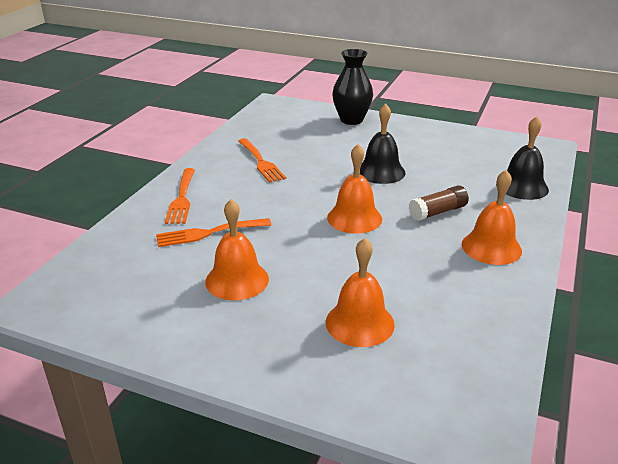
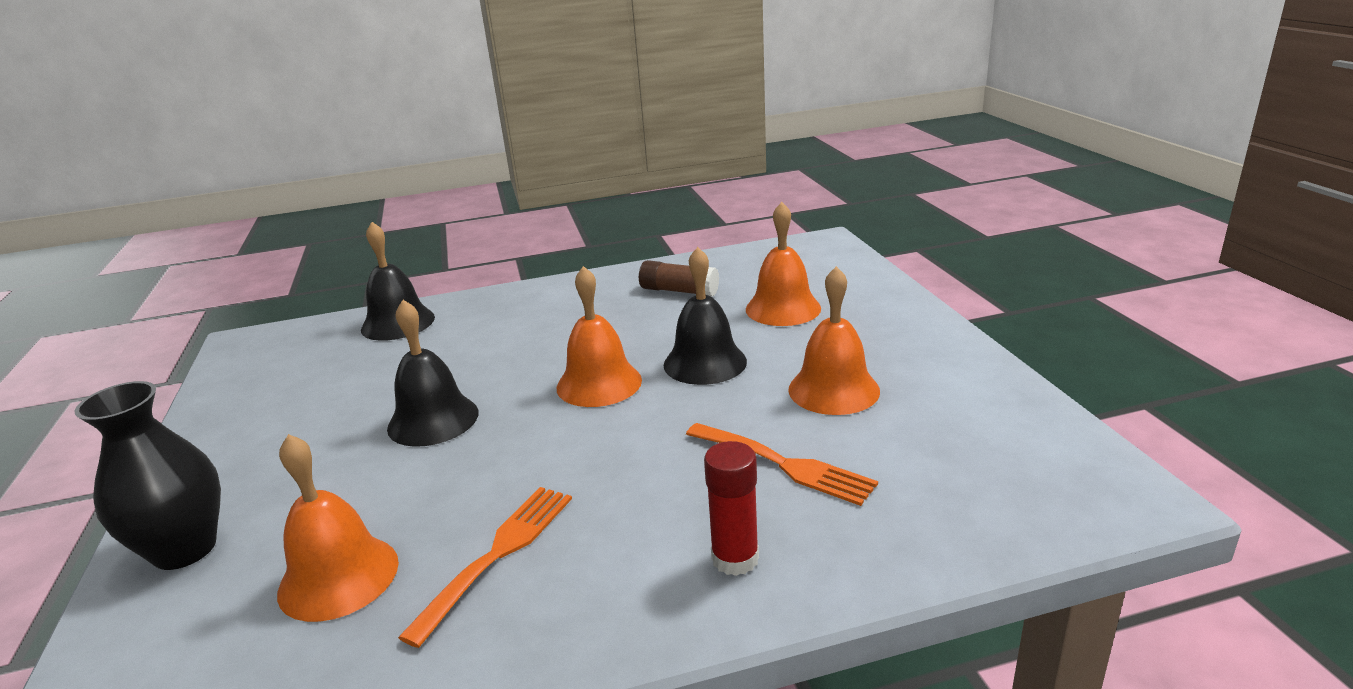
camera: 125 degrees left, 5 degrees down
orange fork [165,168,195,224] -> red glue stick [704,441,759,576]
brown glue stick [409,185,469,221] -> brown glue stick moved to [639,260,719,296]
orange bell [462,170,522,265] -> orange bell moved to [277,434,399,622]
none -> black bell [664,247,747,385]

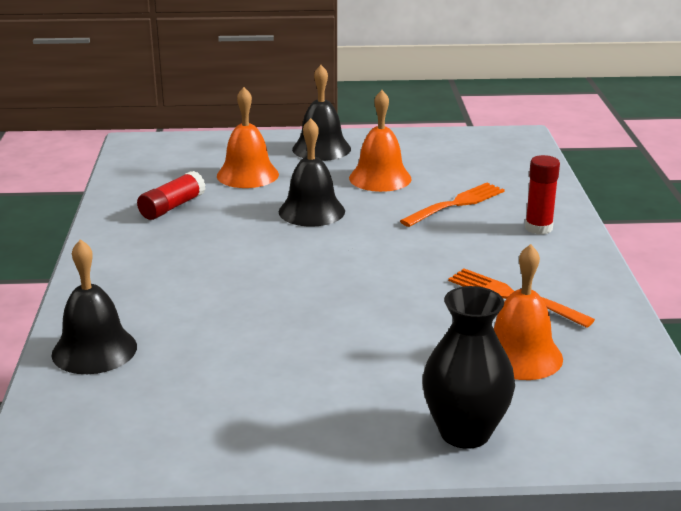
camera: 80 degrees left, 0 degrees up
black bell [387,300,479,447] -> black bell moved to [292,65,351,161]
orange bell [557,266,642,407] -> none
brown glue stick [639,260,719,296] -> red glue stick [137,171,206,220]

